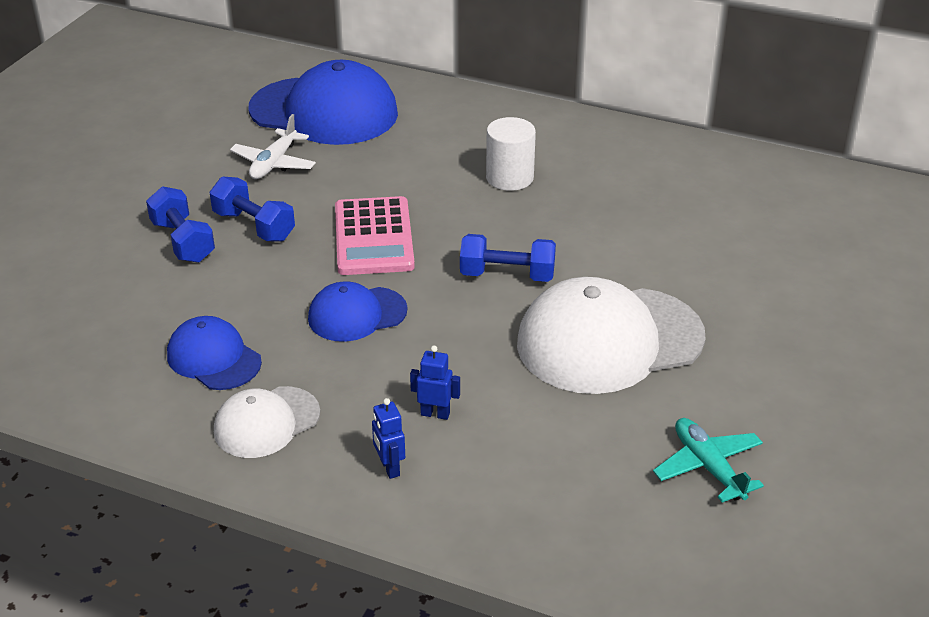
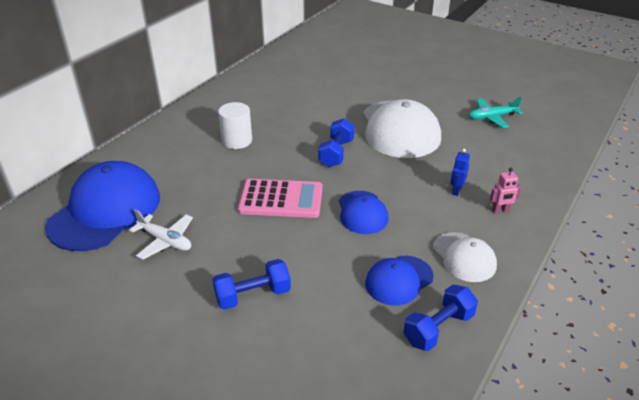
camera: 80 degrees left, 0 degrees up
blue dumbbell [209,177,295,242] -> blue dumbbell moved to [403,285,478,351]
blue robot [372,398,405,479] -> pink robot [490,168,522,214]

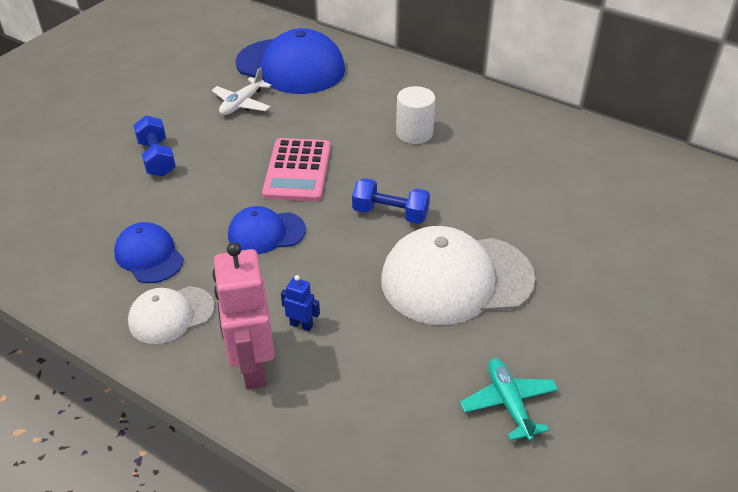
camera: 90 degrees right, 5 degrees up
blue dumbbell [403,285,478,351] -> none
pink robot [490,168,522,214] -> pink robot [213,242,275,390], size x2.28

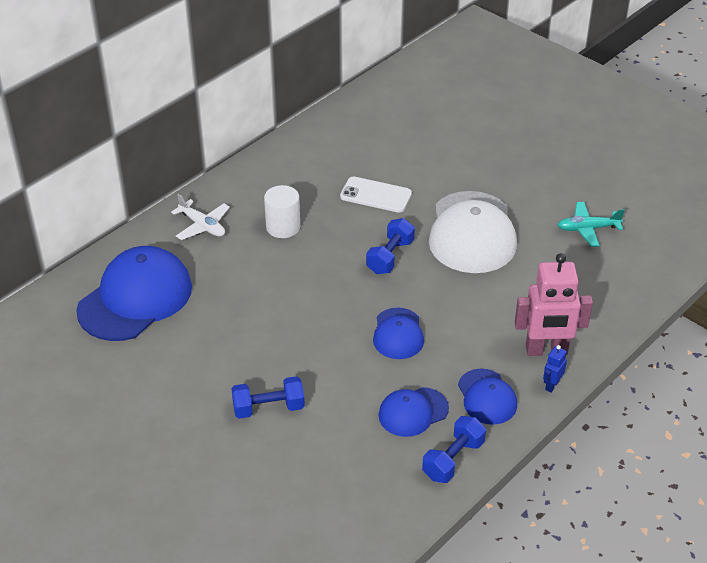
camera: 80 degrees left, 0 degrees up
white cap [128,286,215,344] -> blue cap [458,369,517,425]
white plane [212,67,272,115] -> white plane moved to [171,194,230,240]
pink calculator [262,138,331,202] -> none
blue robot [281,275,320,331] -> blue robot moved to [543,345,567,392]
none -> white phone [340,176,412,213]
none -> blue dumbbell [422,416,486,483]

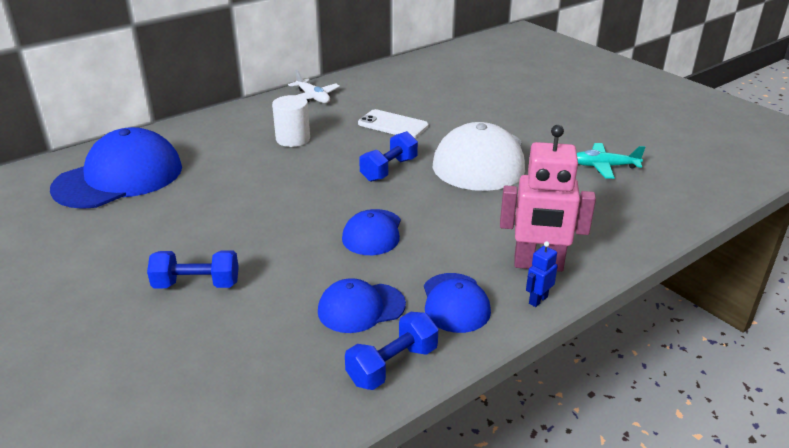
camera: 10 degrees right, 10 degrees down
white plane [171,194,230,240] -> white plane moved to [288,69,340,103]

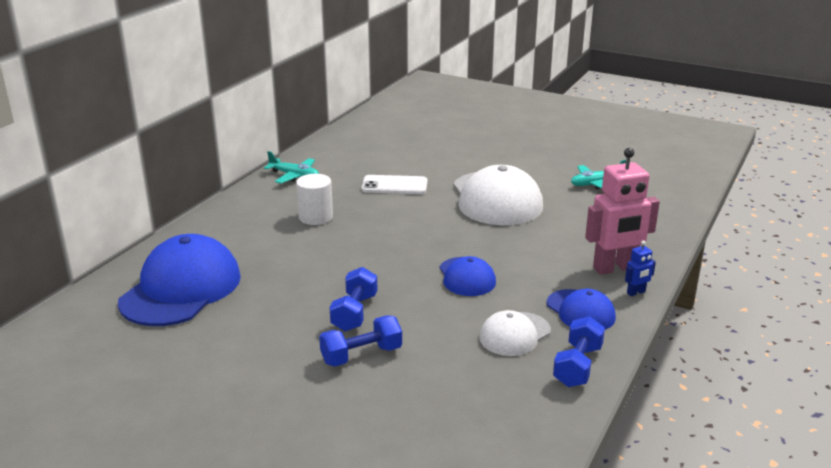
camera: 25 degrees left, 5 degrees down
white plane [288,69,340,103] -> turquoise plane [264,151,319,183]
blue cap [318,278,406,333] -> white cap [479,310,551,356]
blue dumbbell [359,131,418,182] -> blue dumbbell moved to [329,267,378,332]
blue robot [526,241,558,307] -> blue robot turned 135 degrees counterclockwise [625,241,656,296]

